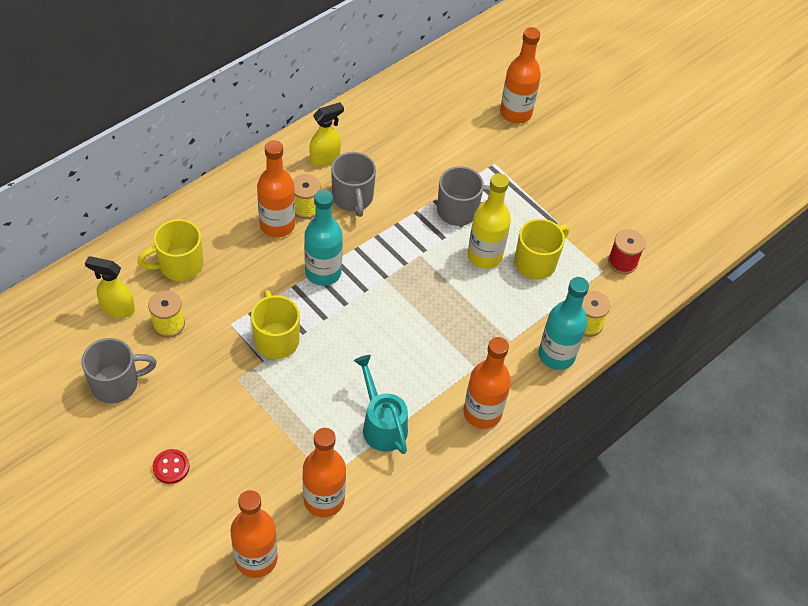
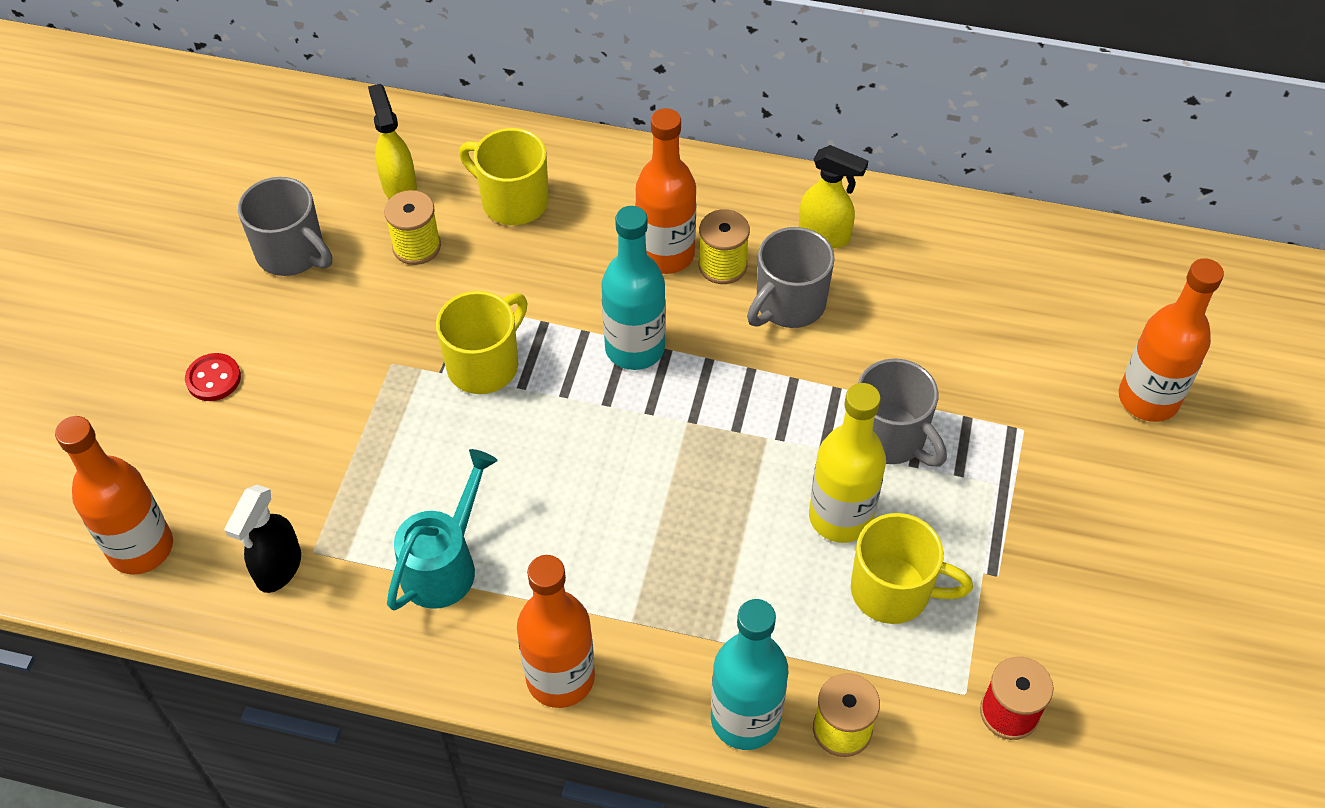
camera: 60 degrees right, 0 degrees up
orange bottle [303,428,346,517] -> black spray bottle [224,485,301,593]

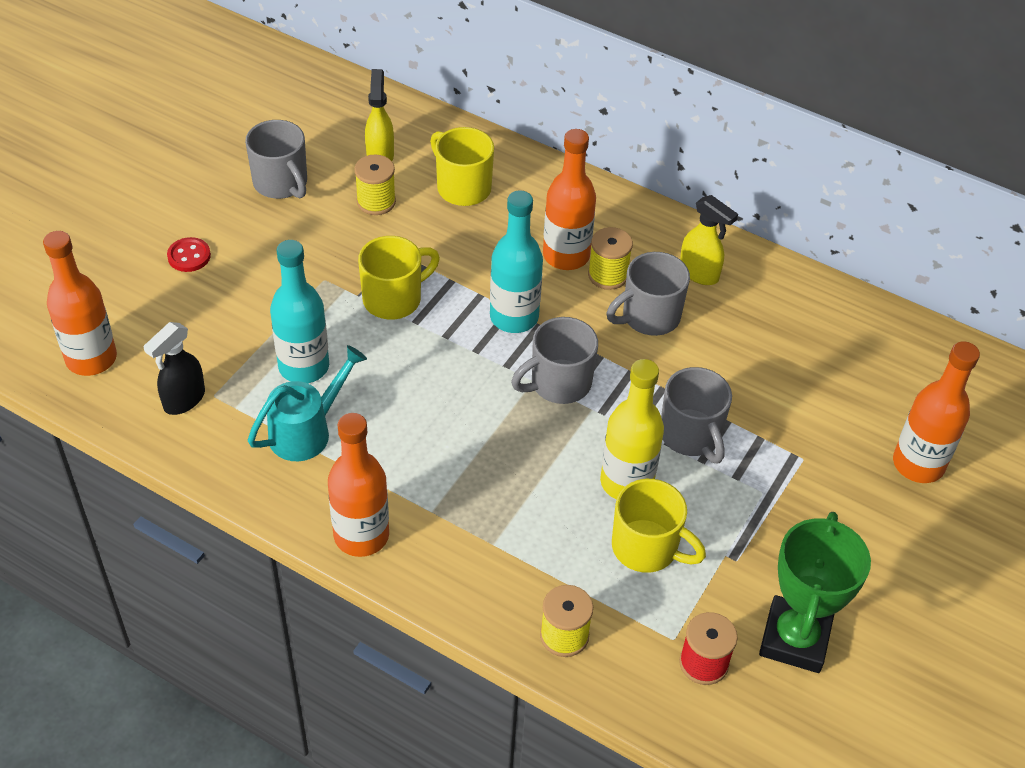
camera: 15 degrees right, 5 degrees down
turquoise bottle [711,599,788,750] -> turquoise bottle moved to [270,240,329,383]
none -> grey mug [511,317,598,404]
none -> green trophy [759,512,871,673]

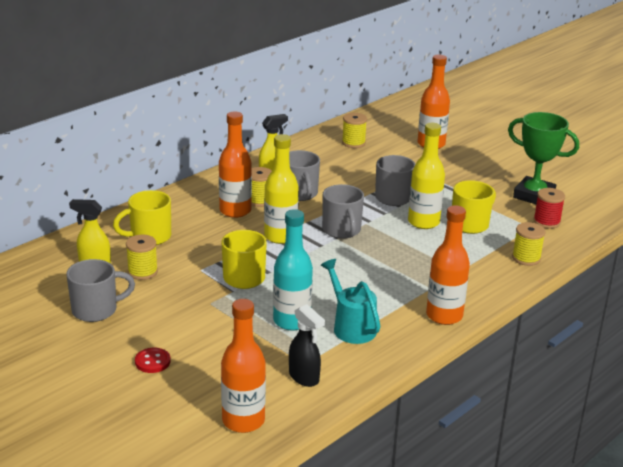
camera: 75 degrees left, 20 degrees down
turquoise bottle [490,190,543,333] -> yellow bottle [264,134,299,244]
none -> yellow spool [342,113,367,148]

